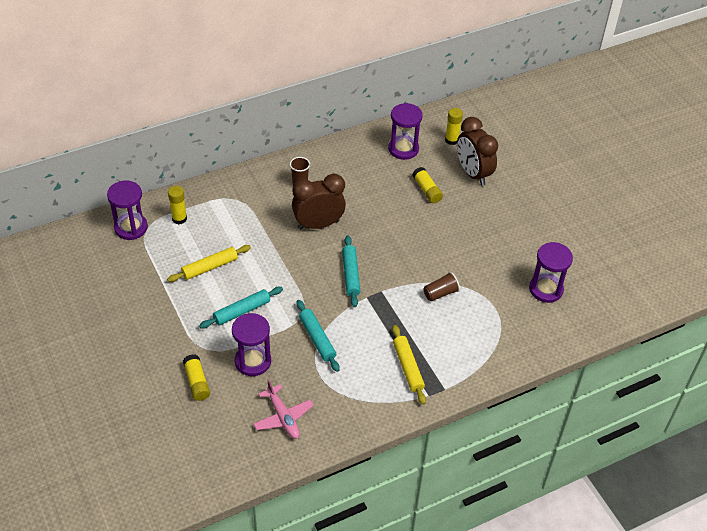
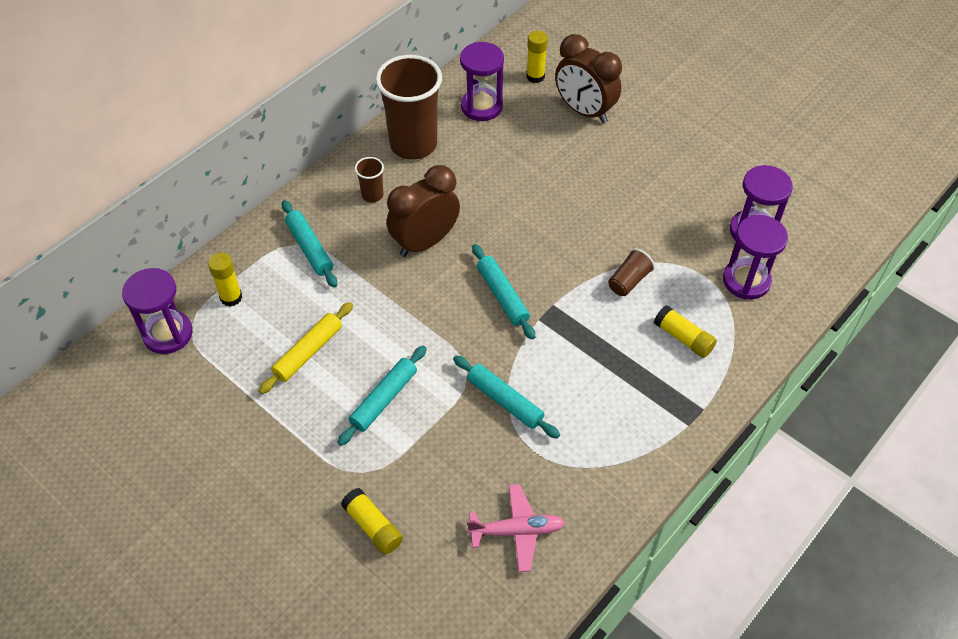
camera: 20 degrees left, 5 degrees up
purple hourglass [232,313,271,376] -> purple hourglass moved to [723,215,788,300]
pink plane [253,380,314,439] -> pink plane turned 45 degrees counterclockwise [467,484,565,572]
yellow rolling pin [392,325,426,404] -> none
yellow glue stick [413,167,443,203] -> yellow glue stick moved to [654,305,717,358]
none -> turquoise rolling pin [282,200,337,287]
none -> brown cup [375,55,442,159]

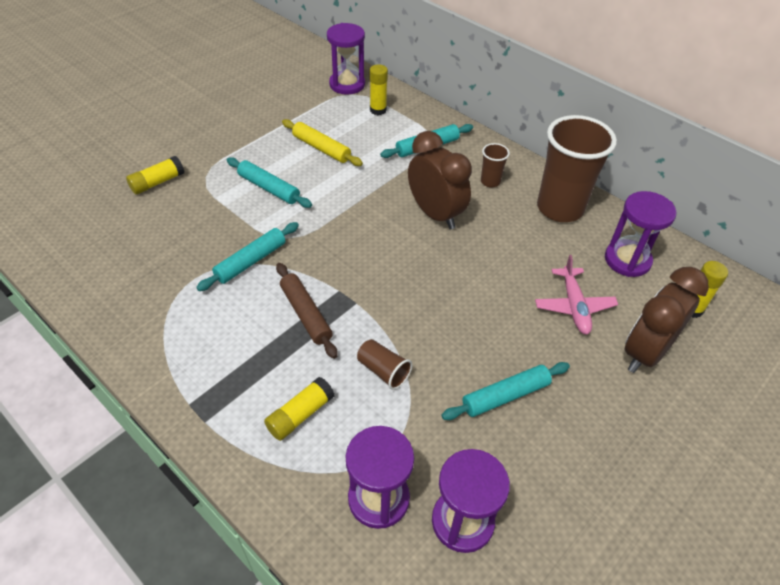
camera: 90 degrees right, 5 degrees down
pink plane [467,484,565,572] -> pink plane moved to [535,255,618,334]
turquoise rolling pin [472,244,535,339] -> turquoise rolling pin moved to [441,362,570,420]
none -> brown rolling pin [276,263,338,359]

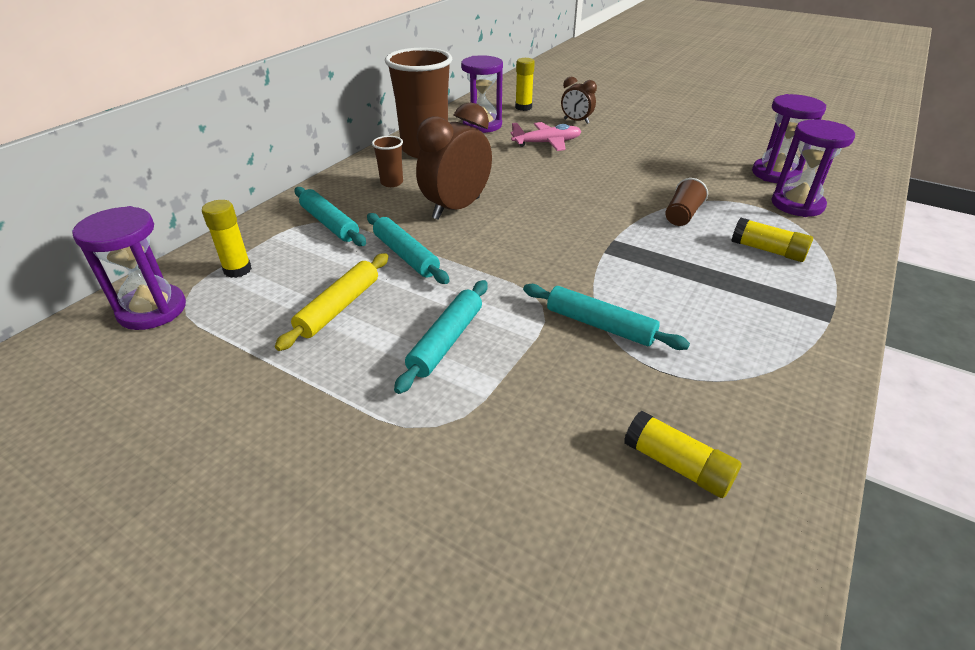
camera: 100 degrees left, 10 degrees down
yellow glue stick [126,156,184,195] -> yellow glue stick moved to [624,410,741,498]
brown rolling pin [276,263,338,359] -> none
turquoise rolling pin [441,362,570,420] -> turquoise rolling pin moved to [367,213,449,284]
brown clock [624,267,709,373] -> brown clock [561,77,597,124], size x0.55

